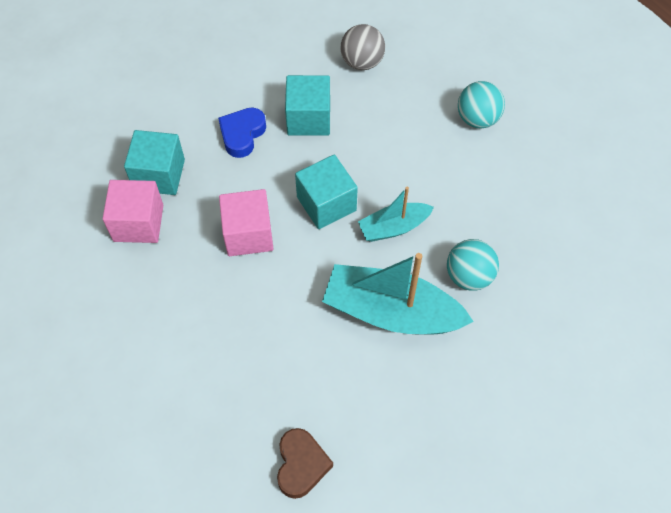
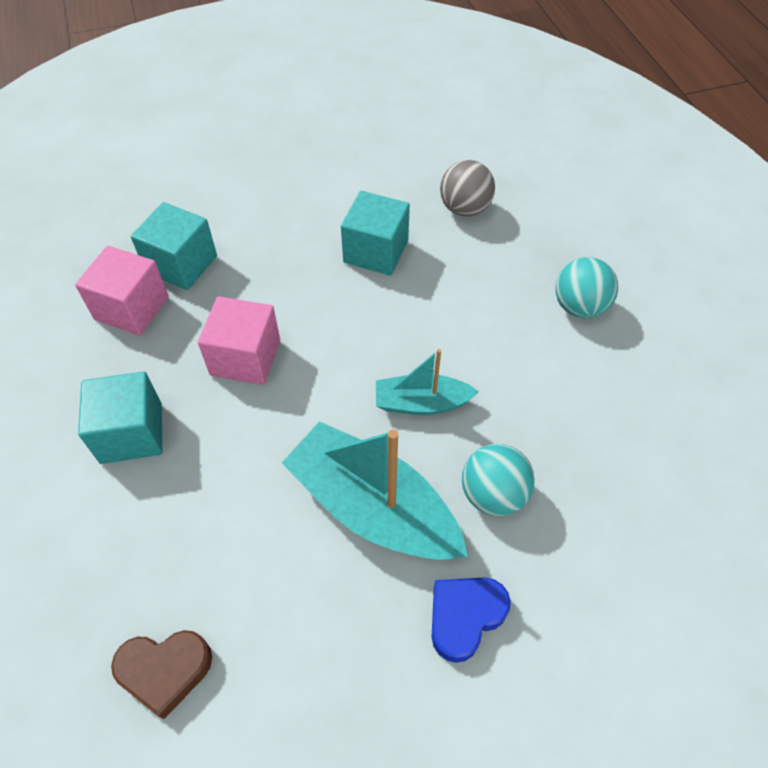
camera: 20 degrees right, 5 degrees down
blue heart [218,107,266,158] -> blue heart moved to [432,577,511,663]
brown heart [277,428,333,499] -> brown heart turned 60 degrees clockwise [111,630,212,719]
turquoise cube [295,155,358,229] -> turquoise cube moved to [78,371,162,464]

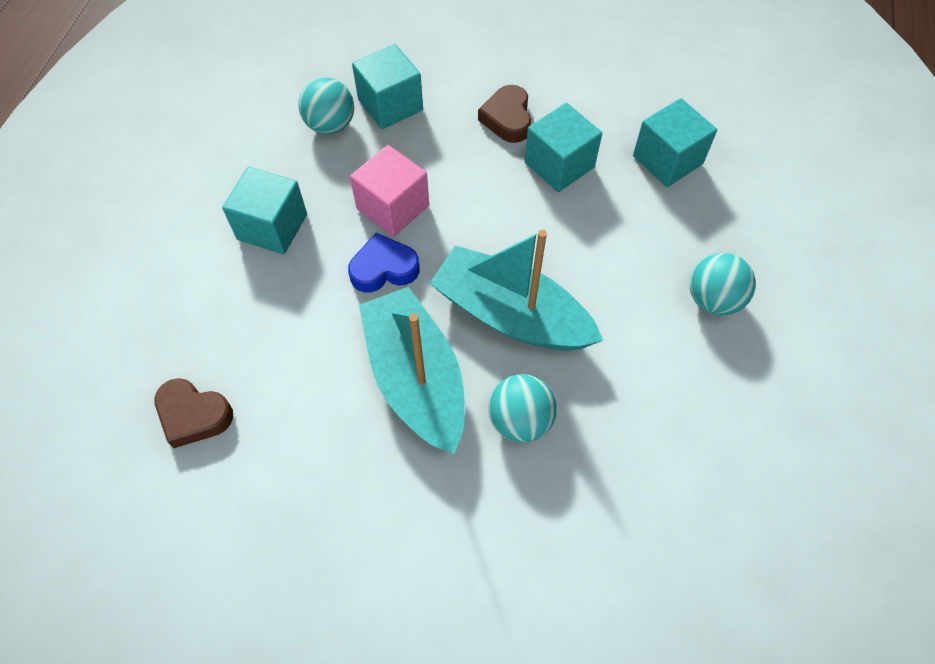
camera: 30 degrees right, 5 degrees up
pink cube [75,246,169,335] -> turquoise ball [299,77,354,135]
turquoise boat [376,349,479,415] -> turquoise boat [429,230,603,351], size x1.79
blue heart [432,577,511,663] -> blue heart moved to [348,233,420,293]
grey ball [440,160,495,217] -> turquoise cube [633,98,717,187]
none -> brown heart [478,85,531,143]

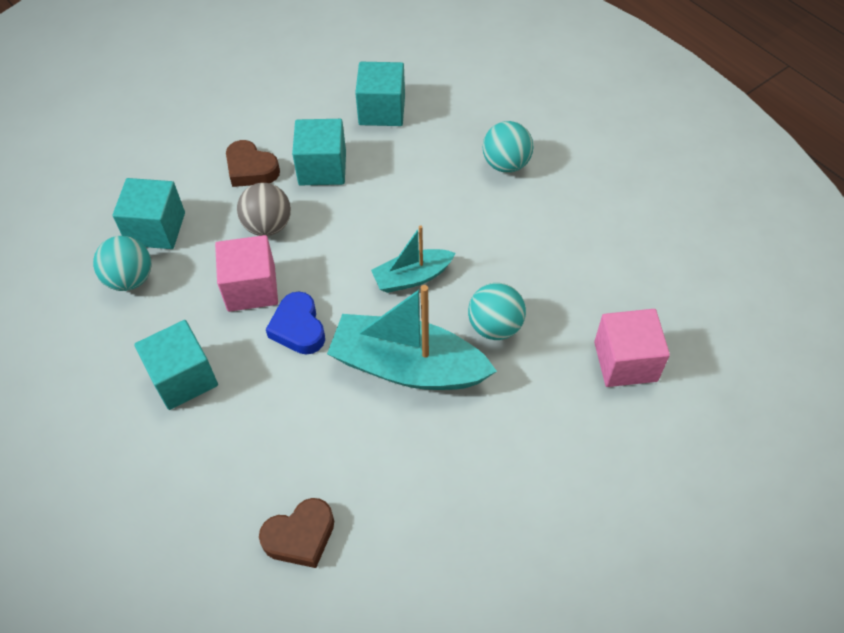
camera: 50 degrees left, 5 degrees down
blue heart [348,233,420,293] -> blue heart turned 45 degrees counterclockwise [266,292,325,354]
turquoise boat [429,230,603,351] -> turquoise boat [371,225,456,293], size x0.56
none -> grey ball [237,183,291,236]
none -> pink cube [594,309,670,387]

